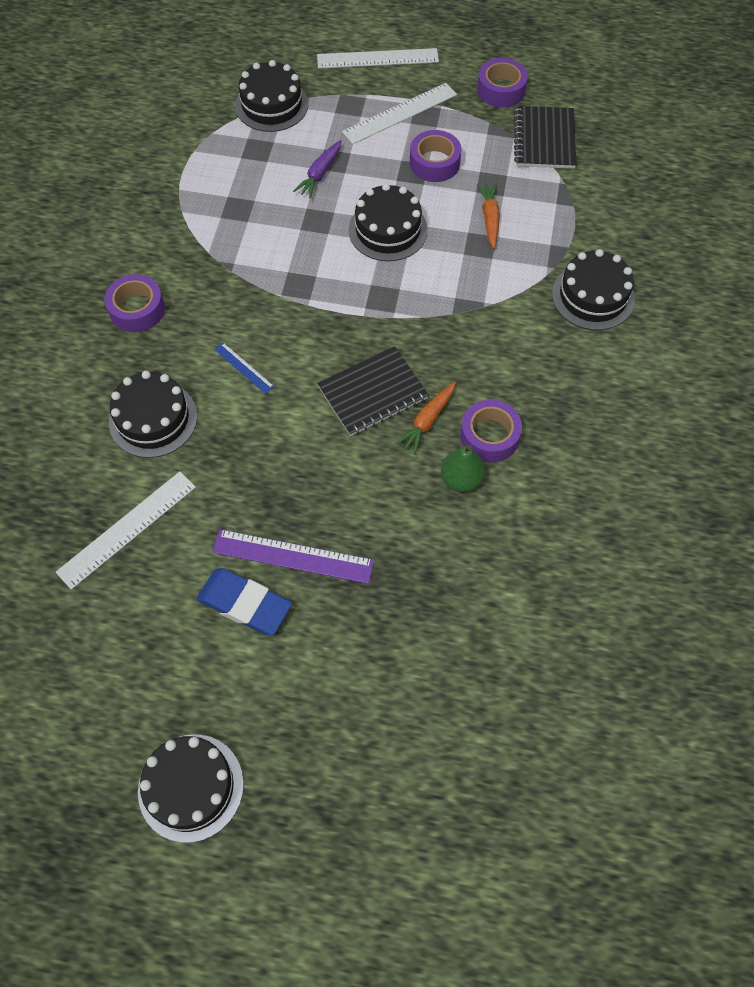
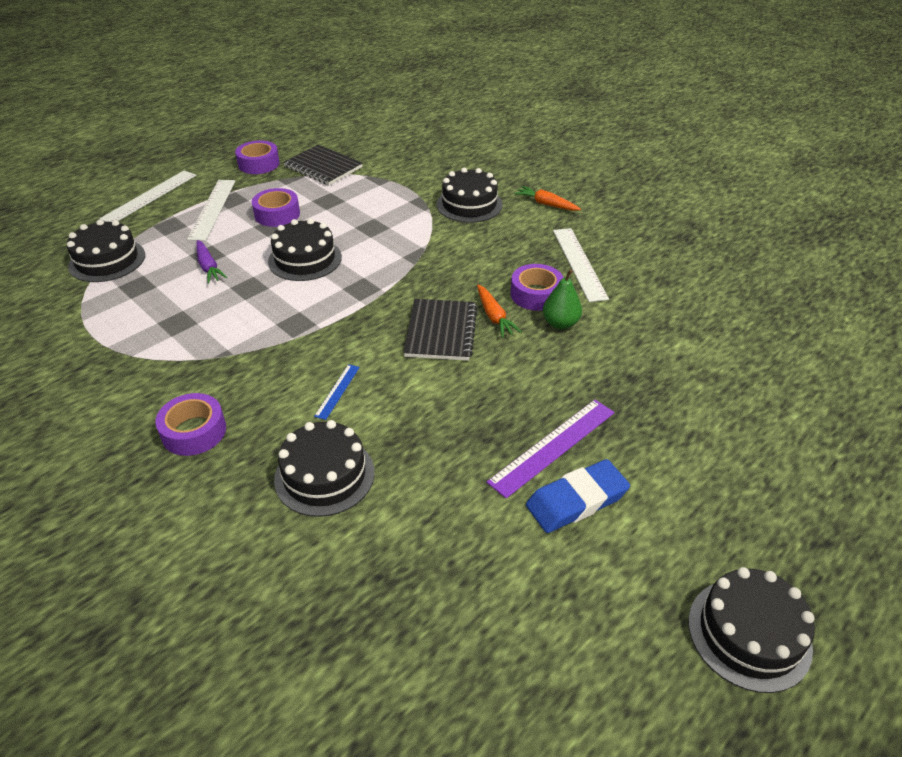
camera: 55 degrees left, 20 degrees down
white ruler [55,472,196,590] -> white ruler moved to [553,228,609,302]
blue ruler [214,342,274,394] -> blue ruler turned 60 degrees counterclockwise [314,364,360,420]
orange carrot [477,183,500,249] -> orange carrot moved to [514,186,581,211]

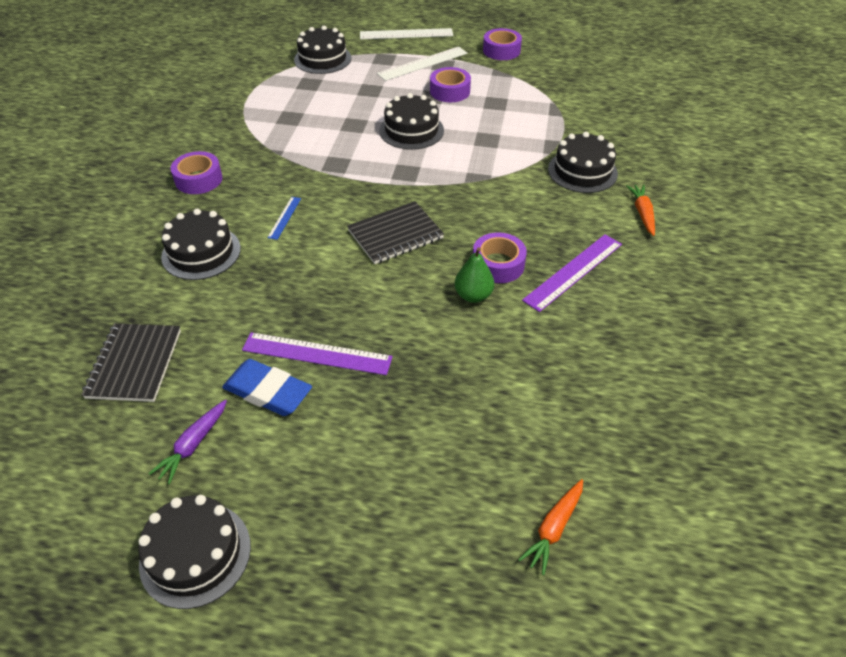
camera: 55 degrees right, 5 degrees up
purple carrot [196,240,228,284] -> purple carrot moved to [149,400,227,484]
black notebook [283,145,363,185] -> black notebook moved to [82,323,181,402]
blue ruler [314,364,360,420] -> blue ruler turned 60 degrees counterclockwise [267,197,301,240]
orange carrot [477,285,522,337] -> orange carrot moved to [518,479,583,575]
white ruler [553,228,609,302] -> purple ruler [522,234,622,312]

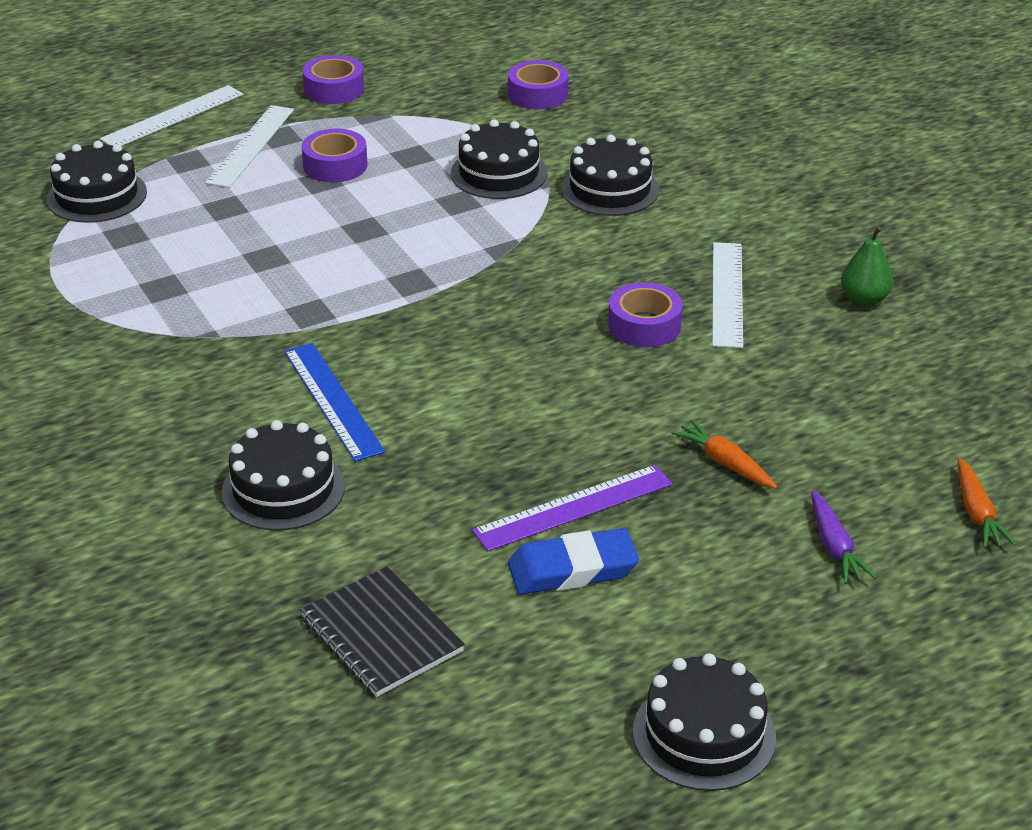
camera: 40 degrees left, 10 degrees down
purple carrot [149,400,227,484] -> purple carrot moved to [811,491,877,584]
purple tape [171,151,222,194] -> purple tape moved to [508,60,569,110]
blue ruler [267,197,301,240] -> blue ruler [284,343,385,462], size x1.92
black notebook [347,201,444,264] -> none
black cake [379,93,444,150] -> black cake moved to [451,120,547,199]
green pear [455,247,494,303] -> green pear moved to [841,226,893,306]
purple ruler [522,234,622,312] -> white ruler [712,242,743,348]
orange carrot [626,184,655,236] -> orange carrot moved to [671,419,777,489]

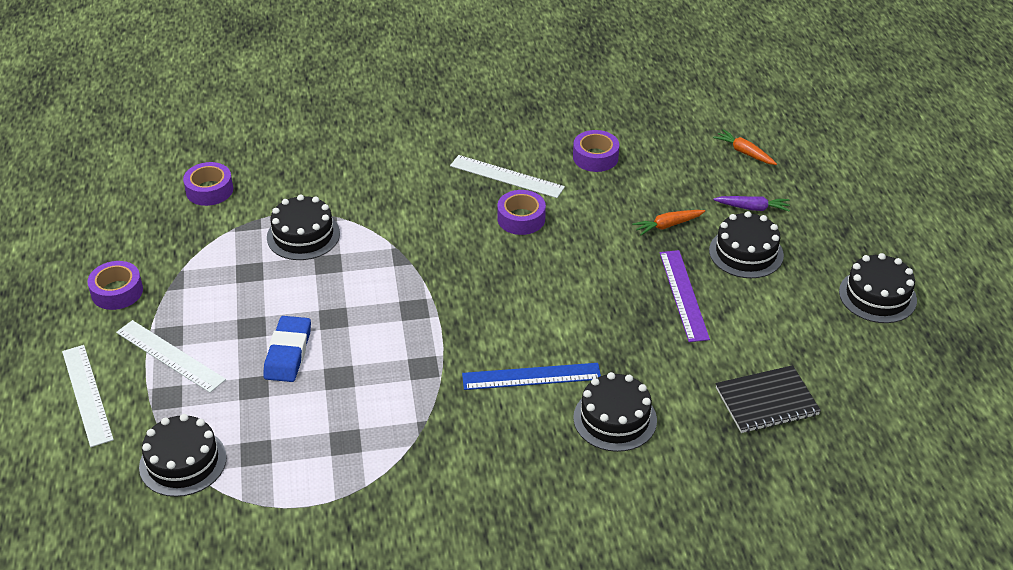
camera: 70 degrees left, 5 degrees up
purple tape [302,129,368,182] -> purple tape moved to [573,130,619,172]
blue eraser [508,528,639,595] -> blue eraser moved to [263,316,311,382]
black cake [561,135,659,216] -> black cake moved to [709,211,784,278]
green pear [841,226,893,306] -> none
orange carrot [958,458,1016,548] -> orange carrot turned 150 degrees counterclockwise [713,129,777,165]

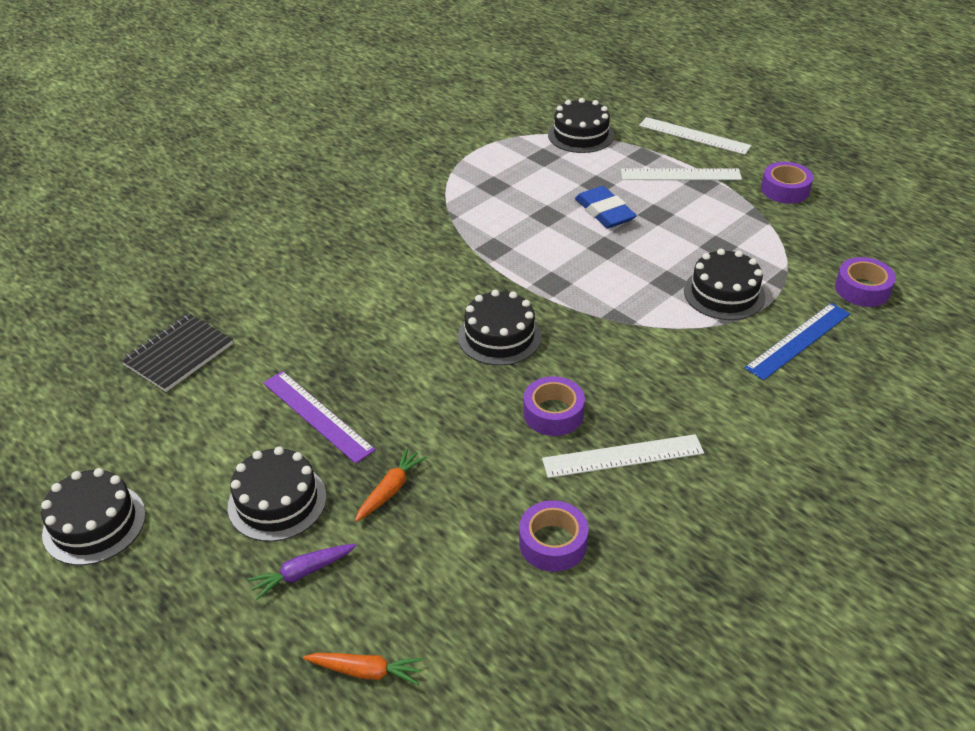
camera: 145 degrees right, 0 degrees up
blue ruler [462,363,601,390] -> blue ruler moved to [745,303,850,380]
black cake [573,372,657,452] -> black cake moved to [458,290,542,366]

